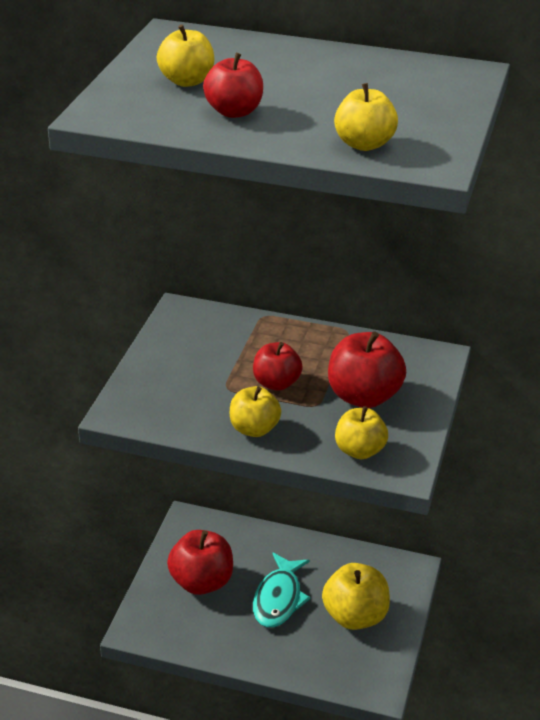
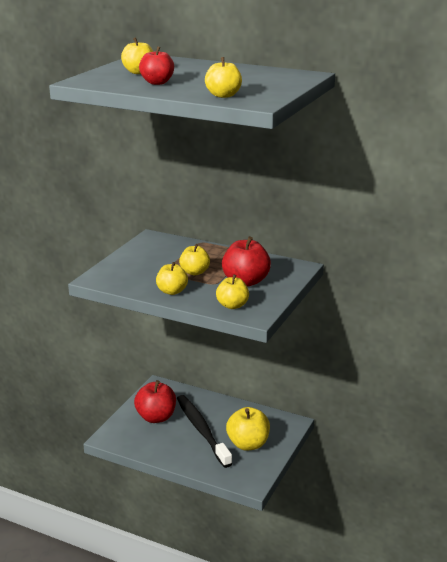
camera: 10 degrees right, 10 degrees down
red apple [253,342,303,391] -> yellow apple [179,244,210,275]
turquoise fish [253,552,311,628] -> black toothbrush [177,395,232,468]

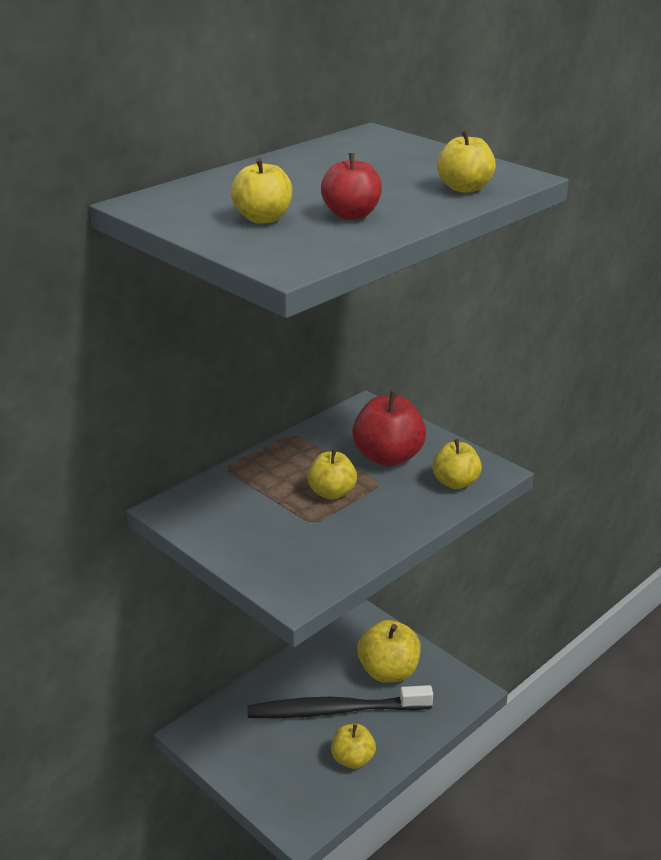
camera: 70 degrees left, 5 degrees up
red apple [134,380,176,423] -> none
yellow apple [156,262,188,295] -> yellow apple moved to [331,724,376,769]

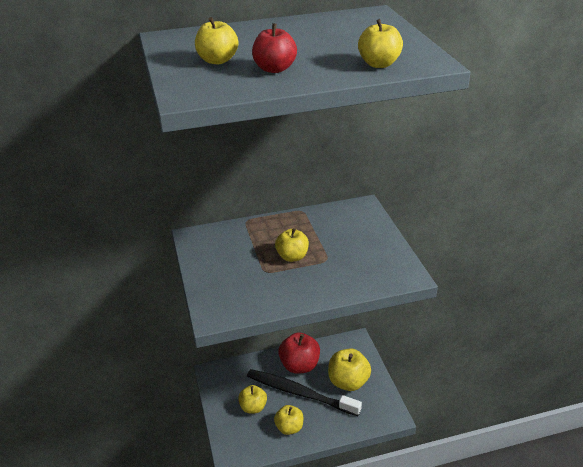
camera: 30 degrees right, 5 degrees up
red apple [352,390,426,466] -> red apple moved to [278,332,320,374]
yellow apple [432,439,482,489] -> yellow apple moved to [238,385,267,413]

